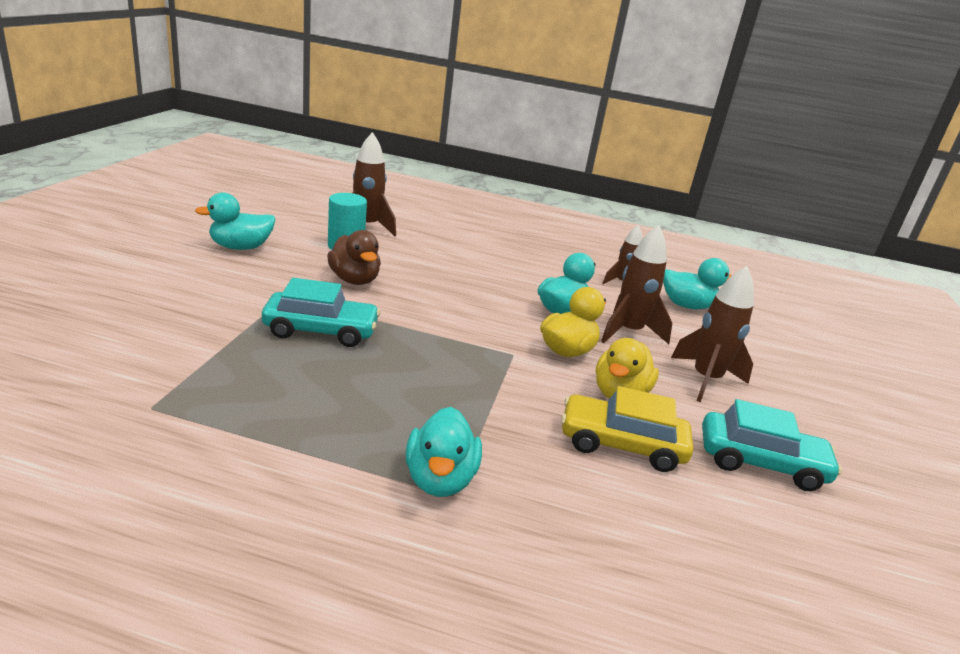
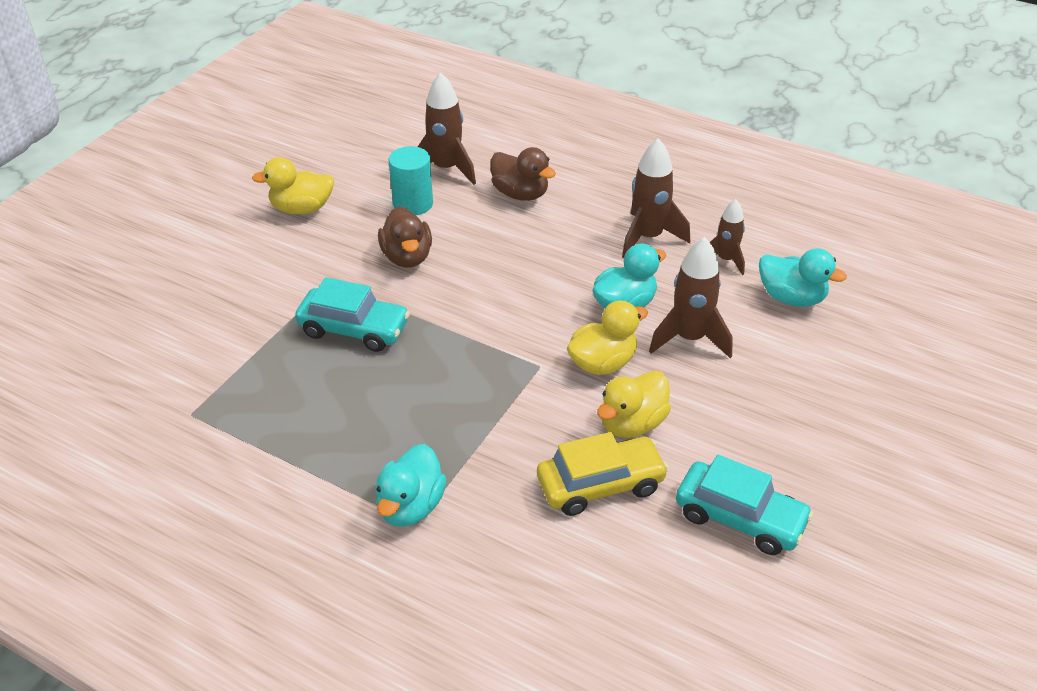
camera: 20 degrees right, 15 degrees up
turquoise duck [195,192,276,250] -> yellow duck [252,157,334,214]
yellow car [561,386,693,472] -> yellow car turned 135 degrees clockwise [537,432,669,516]
brown rocket [671,266,754,402] -> brown rocket moved to [622,138,690,258]
none -> brown duck [490,147,556,201]

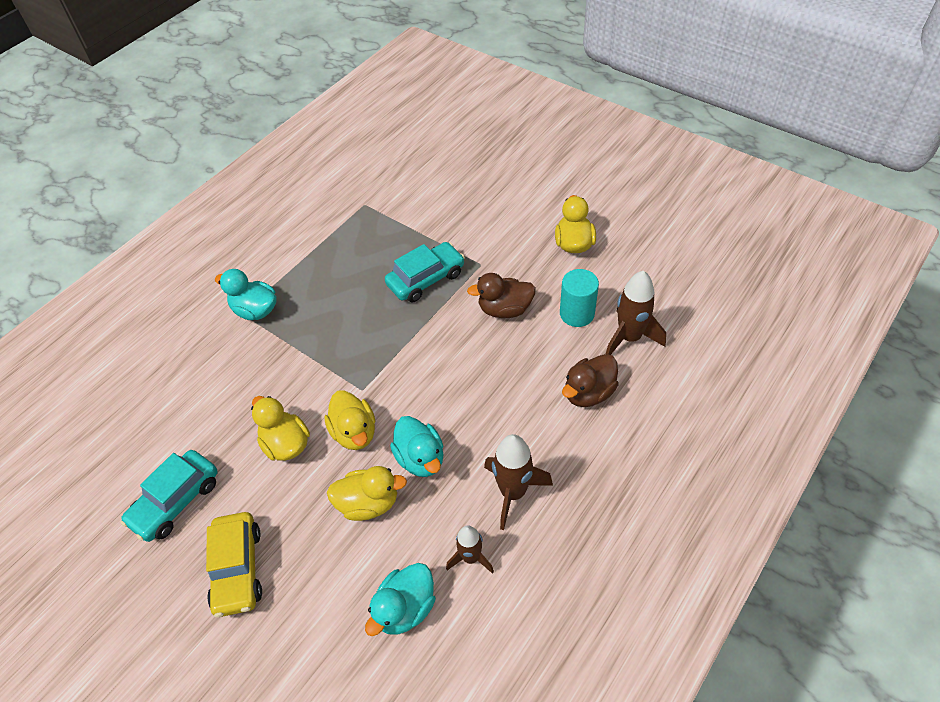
camera: 100 degrees right, 10 degrees up
turquoise car [295,277,410,352] -> turquoise car turned 150 degrees counterclockwise [385,242,465,302]
yellow car [537,432,669,516] -> yellow car moved to [206,512,262,617]
brown rocket [649,237,733,358] -> yellow duck [327,466,407,521]

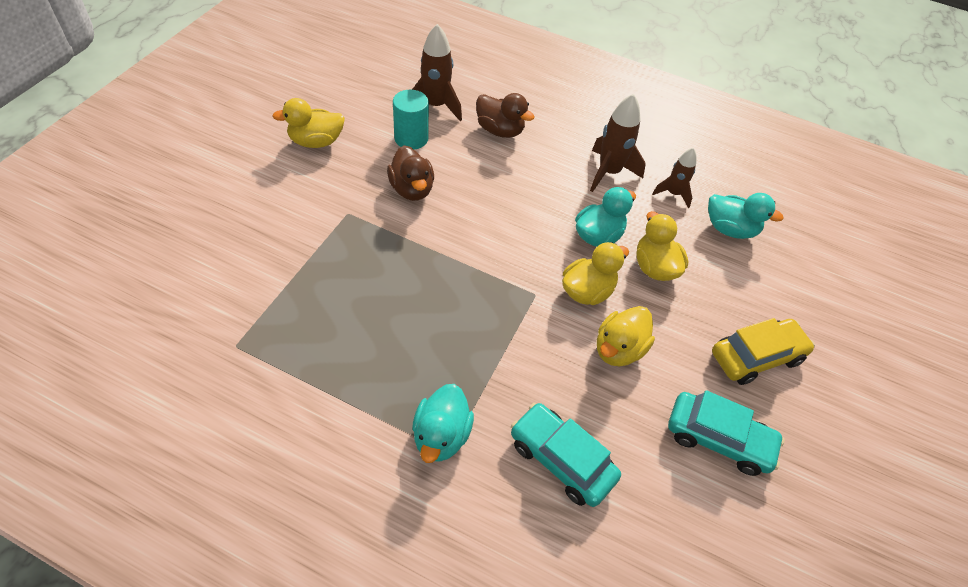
camera: 110 degrees left, 0 degrees up
turquoise car [385,242,465,302] -> turquoise car moved to [511,403,621,507]

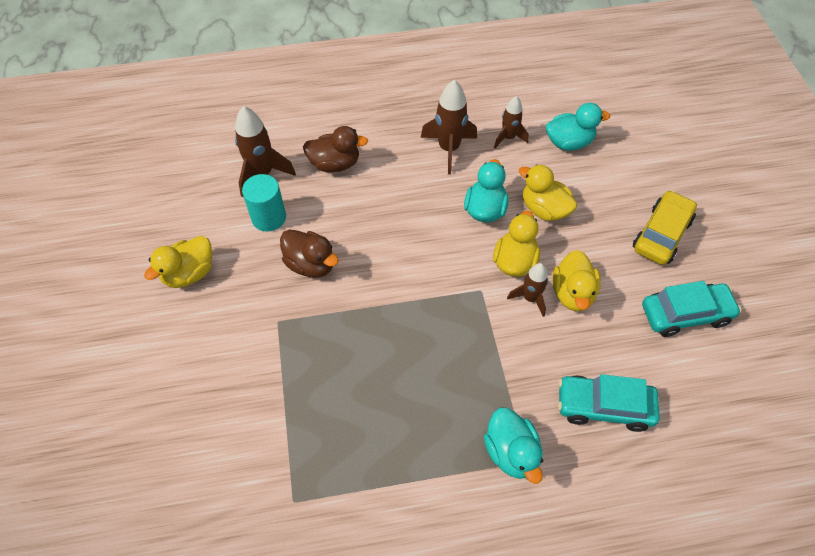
camera: 30 degrees left, 5 degrees up
none -> brown rocket [507,263,548,317]

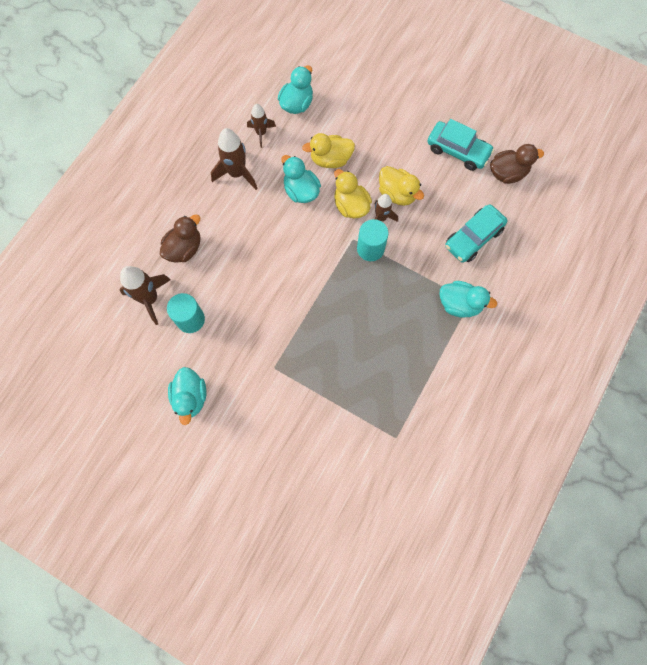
camera: 50 degrees left, 15 degrees up
yellow duck [144,236,212,288] -> turquoise duck [168,367,206,425]
brown duck [280,230,339,277] -> brown duck moved to [490,144,544,184]
yellow car [633,190,697,265] -> none
turquoise car [642,281,742,337] -> turquoise car turned 90 degrees clockwise [427,119,494,171]
none -> turquoise cylinder [357,219,389,261]

